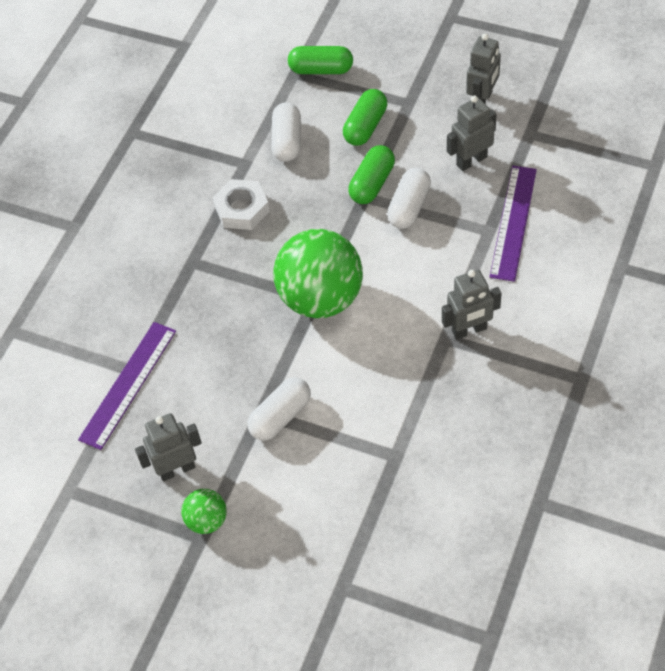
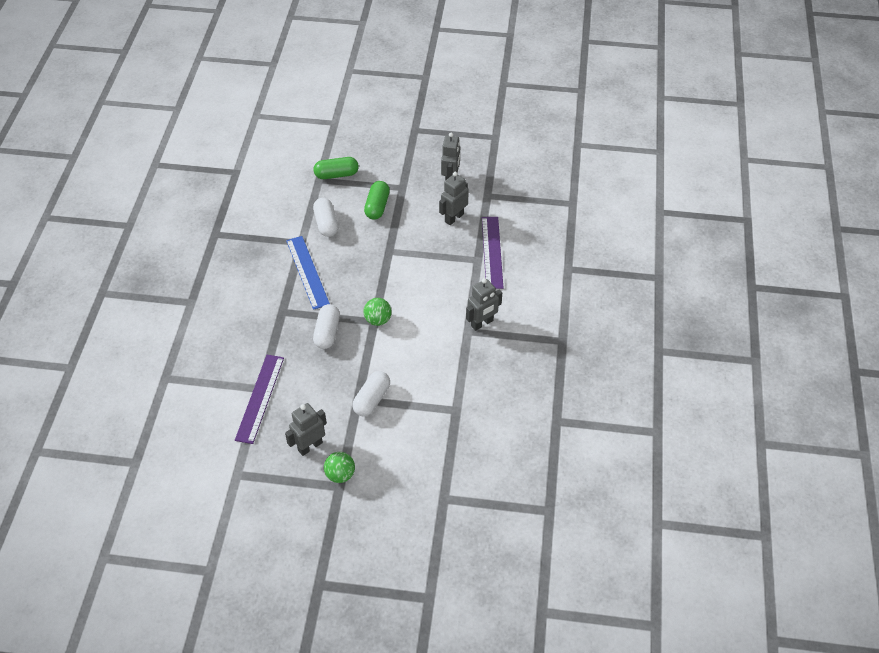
camera: 20 degrees left, 5 degrees down
white nut [213,179,270,230] -> blue ruler [286,236,330,310]
green ball [273,229,363,318] -> green ball [363,298,392,326], size x0.47
green capsule [348,145,395,204] -> none
white capsule [387,168,431,229] -> white capsule moved to [313,304,340,349]

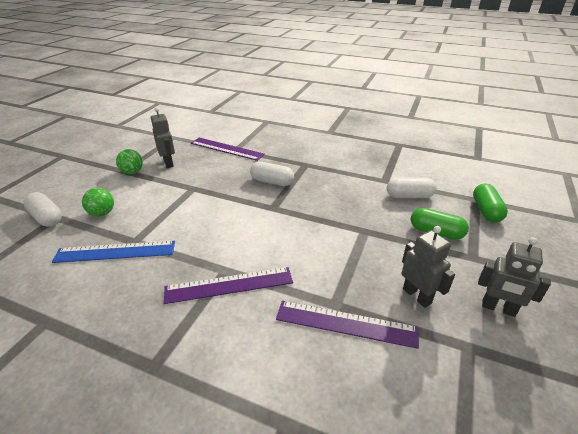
camera: 105 degrees right, 15 degrees down
blue ruler [286,236,330,310] -> blue ruler moved to [52,241,175,263]
white capsule [352,371,390,416] -> white capsule moved to [23,192,62,227]
green ball [363,298,392,326] -> green ball moved to [82,188,114,217]
grey robot [466,278,502,331] -> purple ruler [164,267,293,304]

